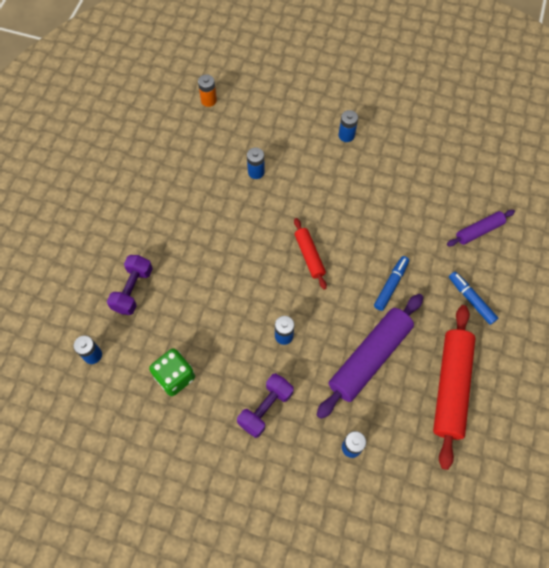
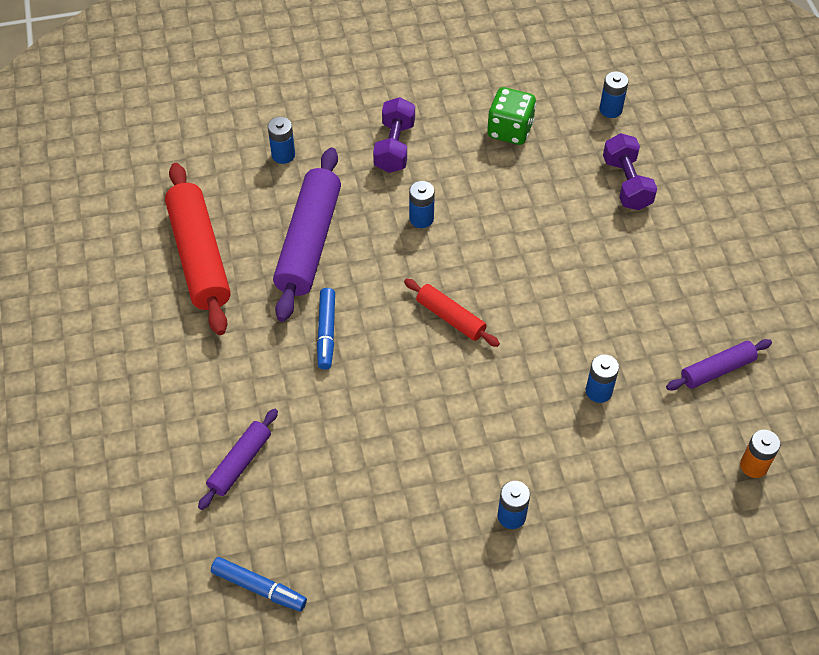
camera: 150 degrees right, 10 degrees down
blue marker [449,271,498,325] -> blue marker moved to [211,557,307,611]
none -> purple rolling pin [666,339,772,391]

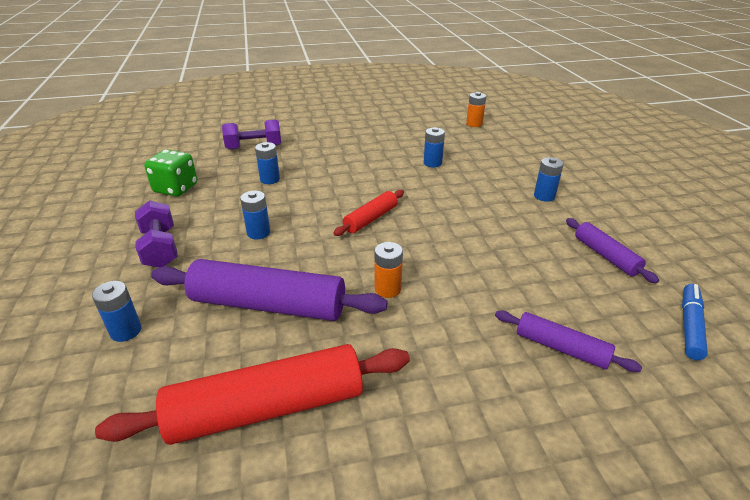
camera: 90 degrees left, 20 degrees down
blue marker [317,288,335,370] -> orange battery [375,242,403,298]
purple dumbbell [373,97,415,173] -> purple dumbbell turned 60 degrees clockwise [135,200,178,268]
blue battery [599,71,629,118] -> blue battery moved to [255,142,280,184]
purple rolling pin [666,339,772,391] -> purple rolling pin moved to [566,218,659,283]

